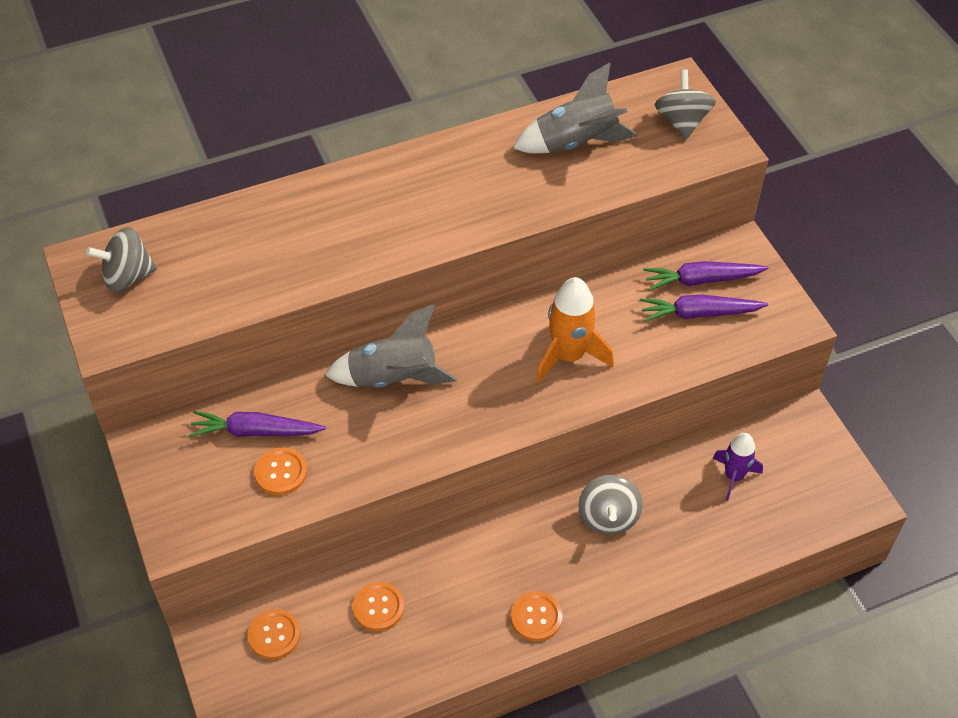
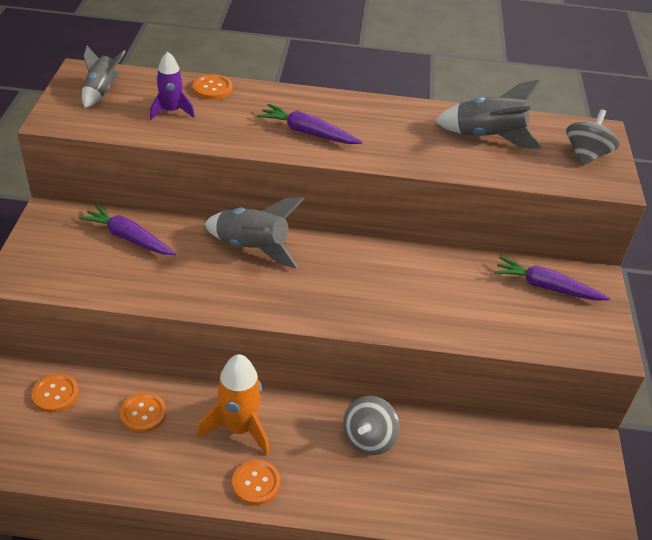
camera: 25 degrees right, 10 degrees down
grey spinning top [86,227,157,292] -> grey rocket [82,46,126,108]
orange button [254,447,307,495] -> orange button moved to [193,74,233,100]
orange rocket [536,277,614,383] -> orange rocket moved to [197,354,270,455]
purple carrot [640,295,768,322] -> purple carrot moved to [257,104,362,144]
purple rocket [713,433,763,501] -> purple rocket moved to [150,51,195,120]

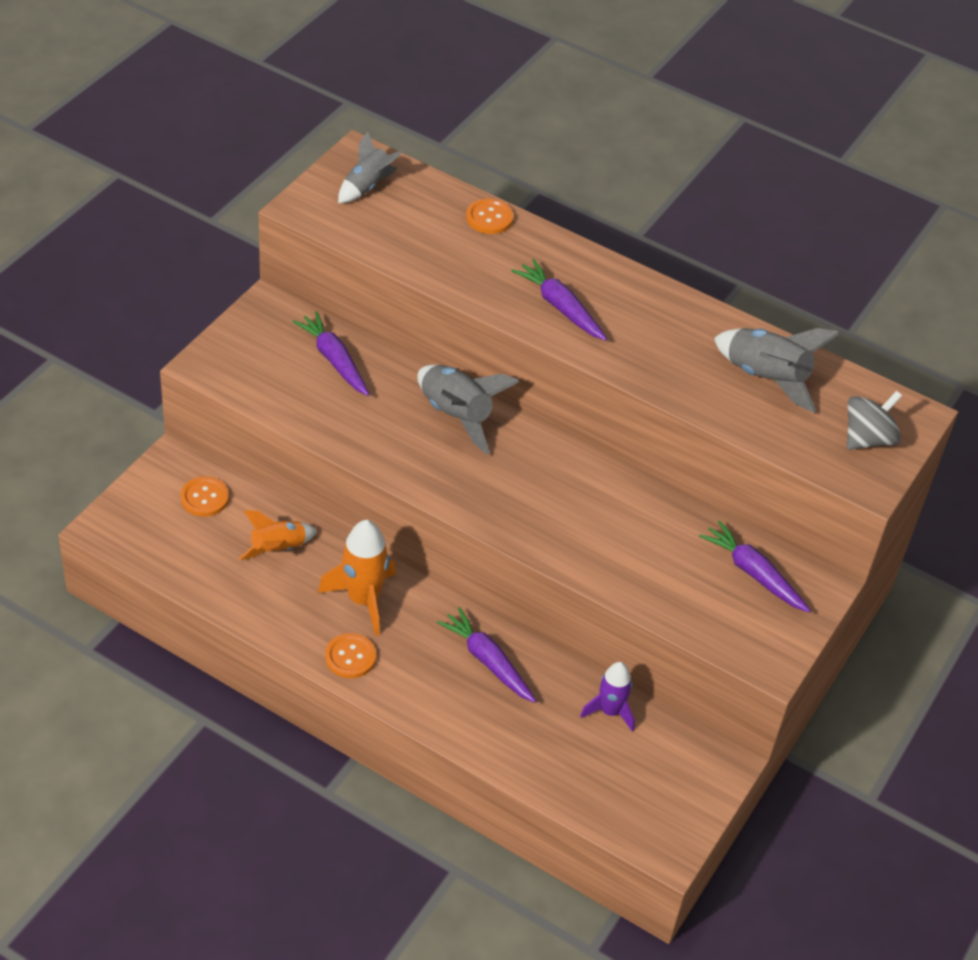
camera: 25 degrees right, 5 degrees up
orange button [120,393,166,433] -> orange rocket [239,510,317,560]
purple rocket [150,51,195,120] -> purple rocket moved to [580,662,635,732]
grey spinning top [343,396,400,455] -> purple carrot [437,607,536,703]

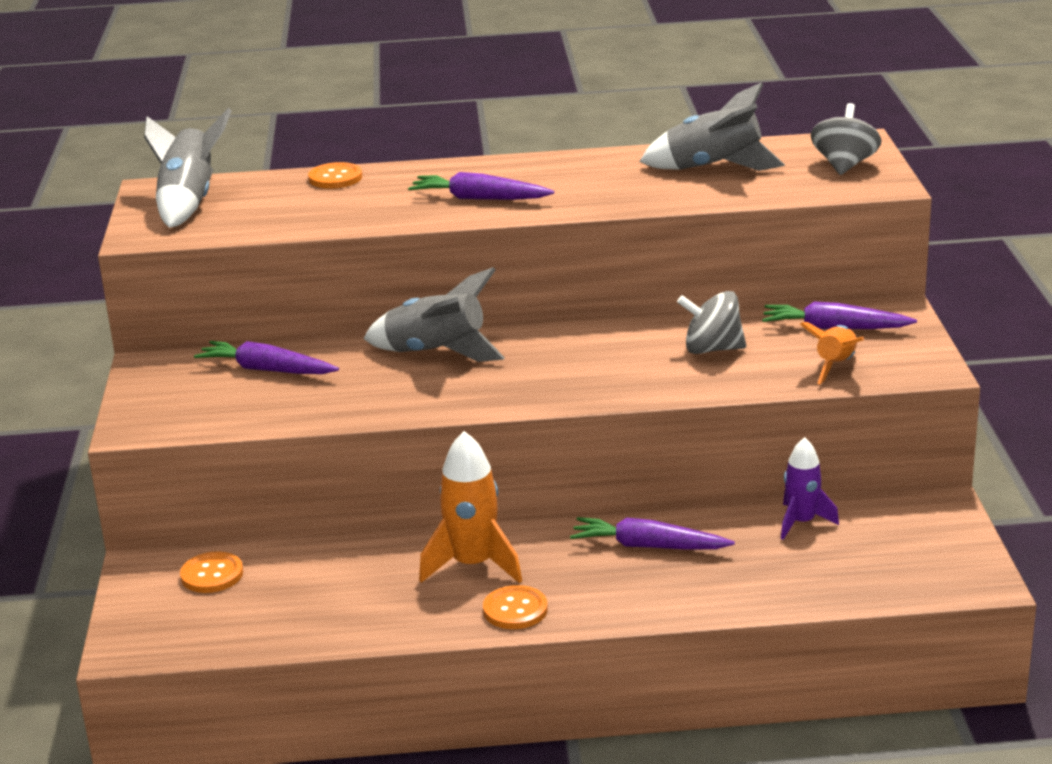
camera: 30 degrees left, 20 degrees down
orange rocket [239,510,317,560] -> orange rocket moved to [800,322,864,385]
grey rocket [338,131,403,203] -> grey rocket [144,108,232,228], size x1.54
none -> grey spinning top [677,291,746,354]

